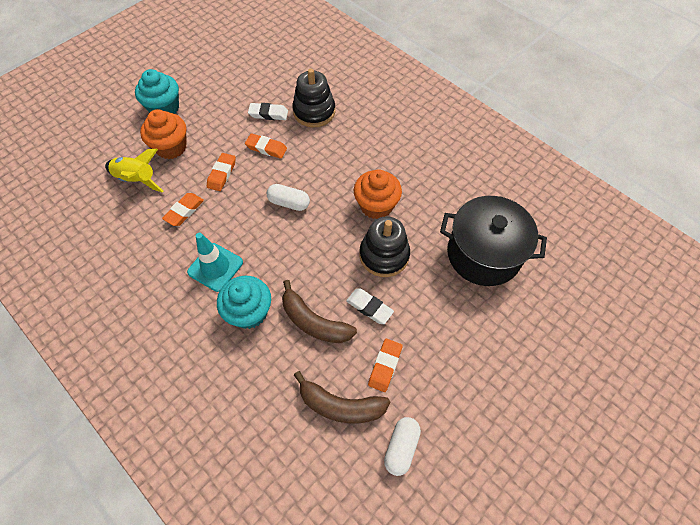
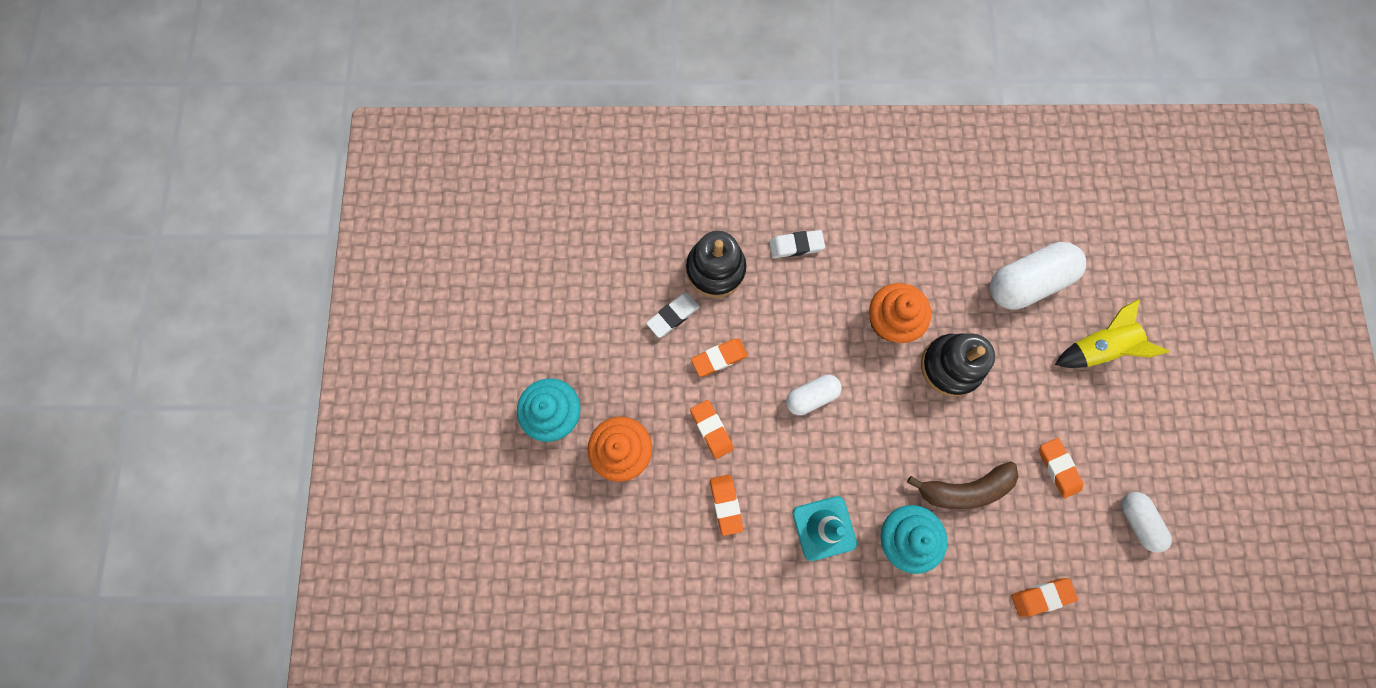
camera: 45 degrees left, 15 degrees up
yellow rocket [105,149,164,193] -> yellow rocket moved to [1055,299,1170,368]
brown banana [294,371,390,423] -> none
white eraser [346,289,394,324] -> white eraser moved to [769,230,825,258]
black pot [440,196,547,286] -> white capsule [990,242,1086,310]
none -> orange eraser [1011,578,1078,617]

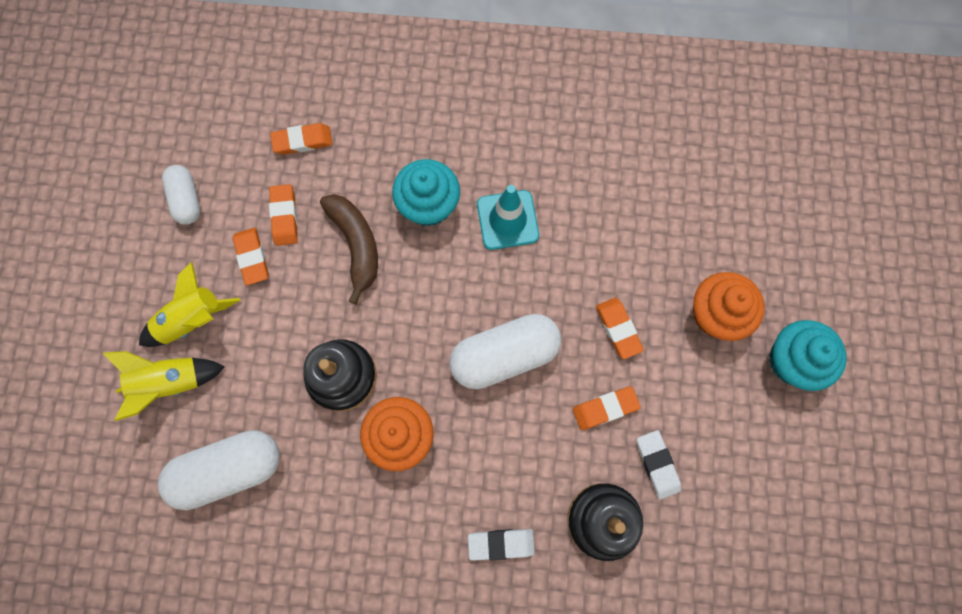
camera: 175 degrees left, 0 degrees up
white eraser [646,293,700,338] -> white eraser turned 75 degrees counterclockwise [637,430,681,499]
orange eraser [710,474,743,536] -> orange eraser moved to [269,184,298,246]
white capsule [786,375,842,415] -> white capsule [449,314,561,389], size x1.73
brown banana [907,462,1019,509] -> brown banana turned 75 degrees clockwise [320,194,378,304]
none -> yellow rocket [139,262,240,347]

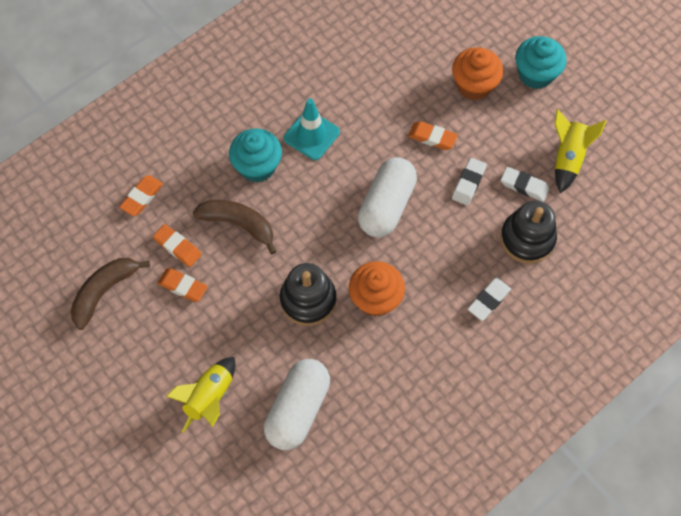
camera: 45 degrees left, 10 degrees down
yellow rocket [139,262,240,347] -> yellow rocket moved to [555,109,606,193]
white capsule [162,165,200,225] -> brown banana [71,258,150,330]
orange eraser [573,386,641,430] -> white eraser [452,158,487,206]

